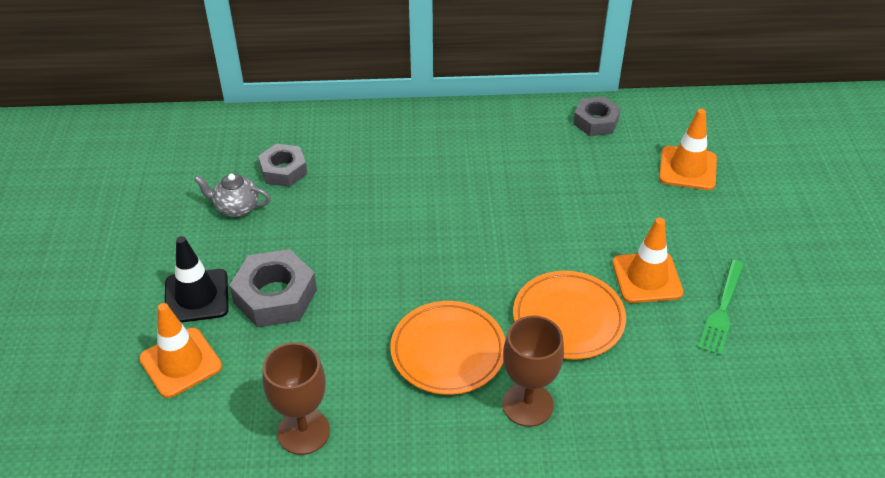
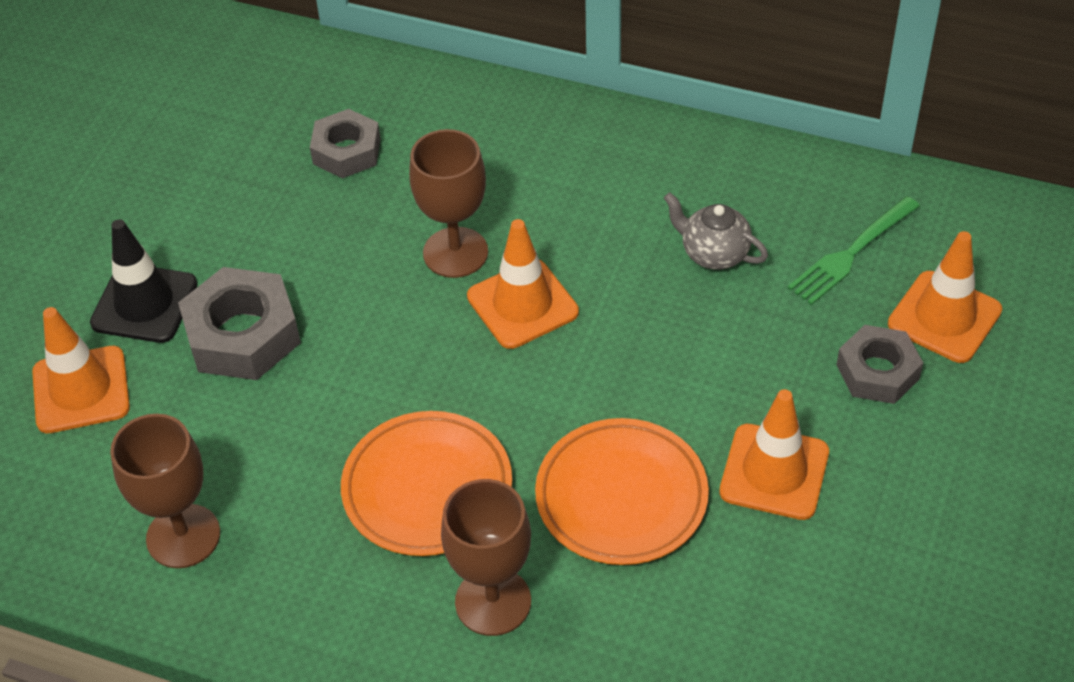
camera: 25 degrees right, 5 degrees up
grey teapot [194,174,271,217] -> grey teapot moved to [664,192,768,270]
grey nut [573,96,621,136] -> grey nut moved to [837,325,923,404]
green fork [698,260,744,356] -> green fork moved to [788,196,920,305]
none -> brown goblet [409,129,488,278]
none -> orange traffic cone [467,219,579,349]

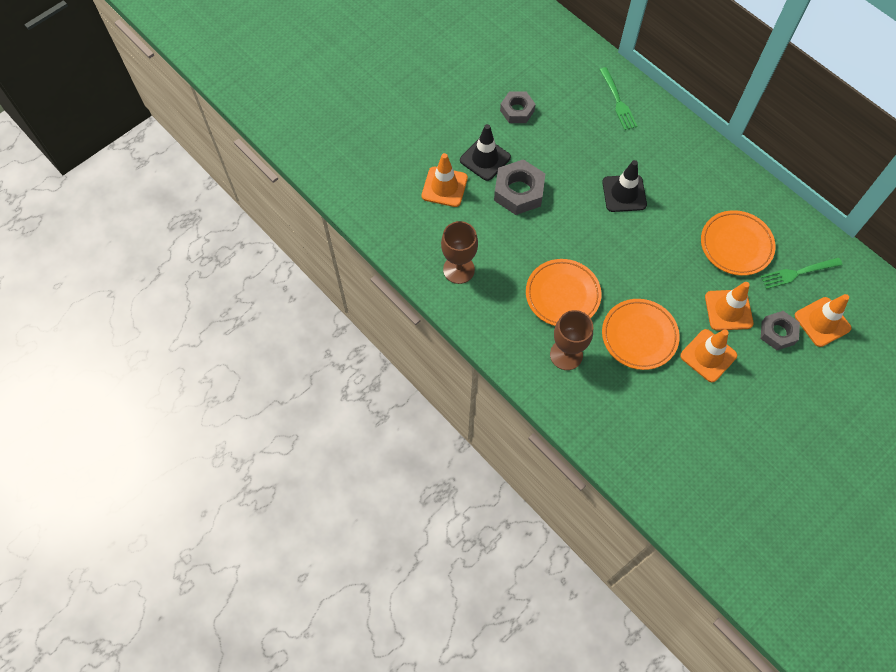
camera: 25 degrees right, 15 degrees up
grey nut [310,109,381,178] -> grey nut moved to [500,91,536,123]
brown goblet [409,129,488,278] -> black traffic cone [602,160,647,212]
orange traffic cone [467,219,579,349] -> orange traffic cone moved to [705,282,753,331]
grey teapot [664,192,768,270] -> orange plate [701,210,776,276]
none -> green fork [599,67,638,130]

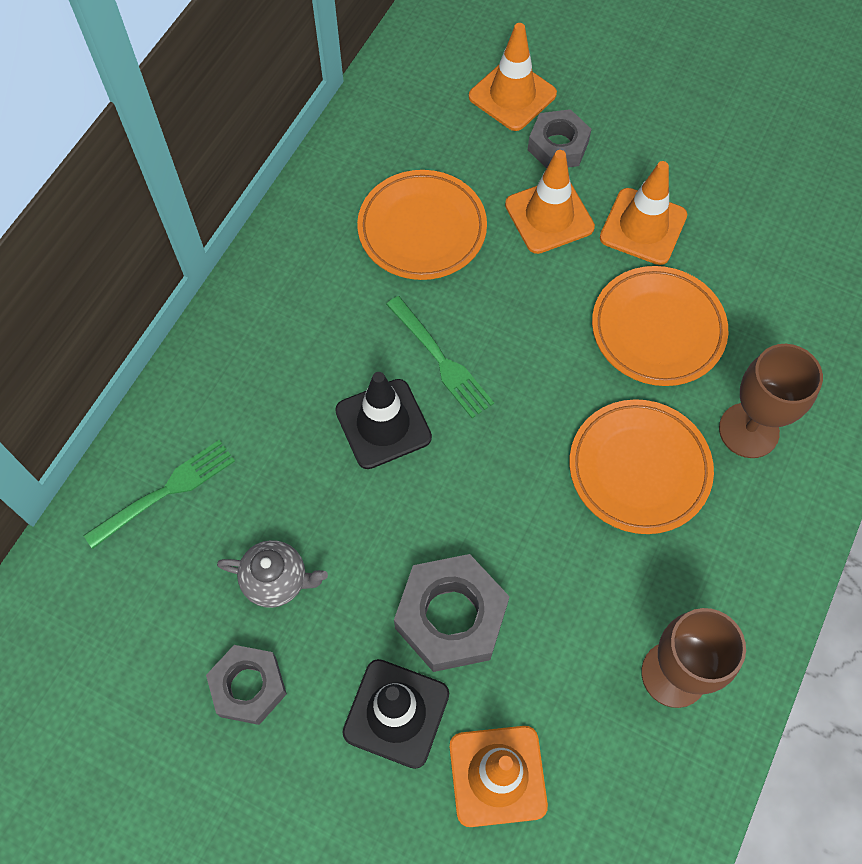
camera: 110 degrees left, 0 degrees up
green fork [760,257,842,289] -> green fork moved to [386,296,494,418]
none -> grey teapot [217,540,328,608]

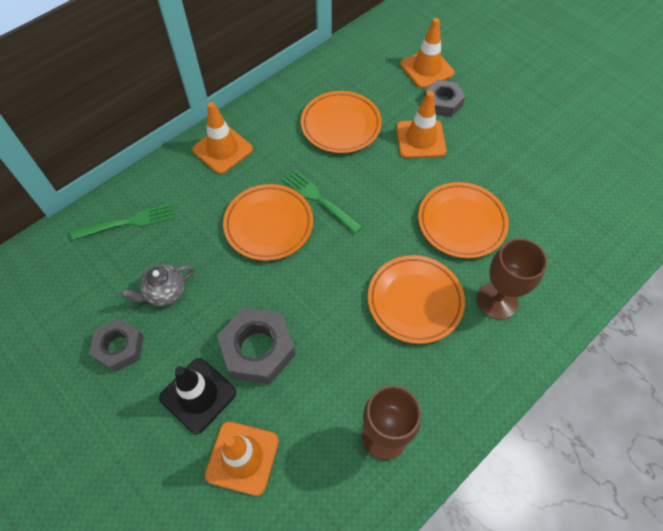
camera: 20 degrees right, 5 degrees down
grey teapot [217,540,328,608] -> grey teapot turned 120 degrees clockwise [120,264,194,306]
black traffic cone [335,372,432,469] -> orange plate [223,184,313,261]
green fork [386,296,494,418] -> green fork turned 150 degrees clockwise [283,170,362,234]
orange traffic cone [600,161,687,265] -> orange traffic cone moved to [192,102,253,174]

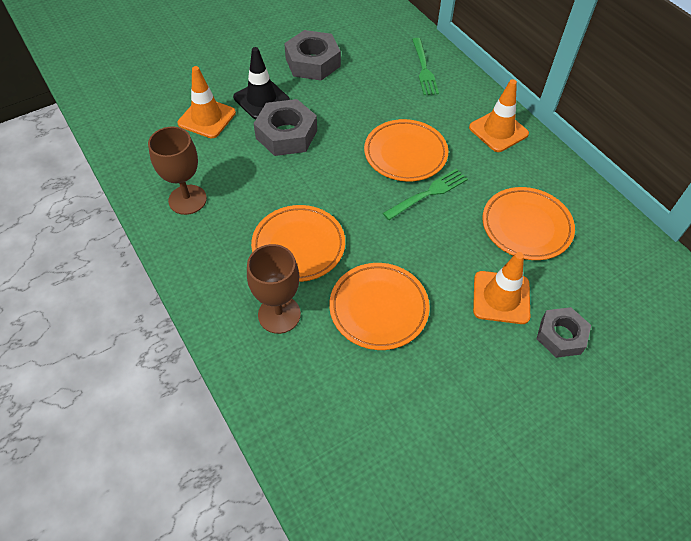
camera: 100 degrees right, 5 degrees down
grey nut [89,318,144,372] -> grey nut [284,30,341,81], size x1.50
grey teapot [120,264,194,306] -> none
orange traffic cone [400,18,455,88] -> none

